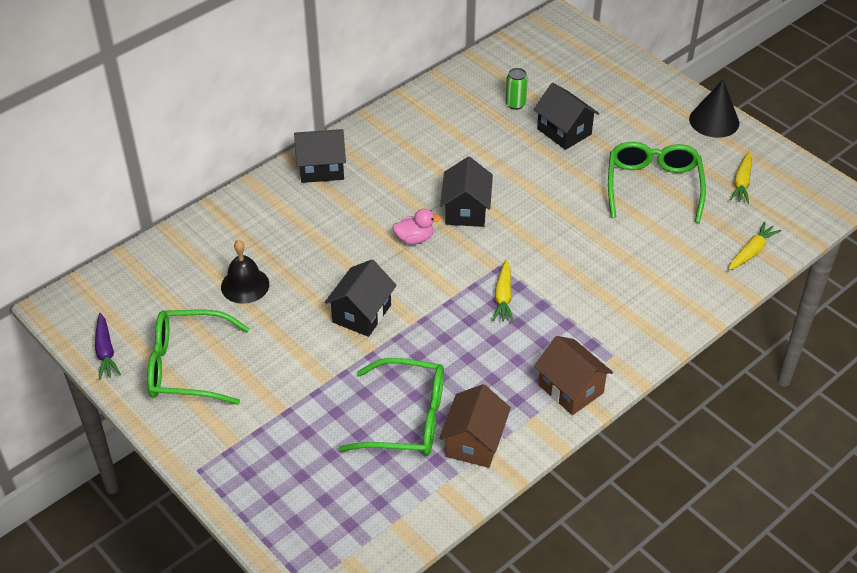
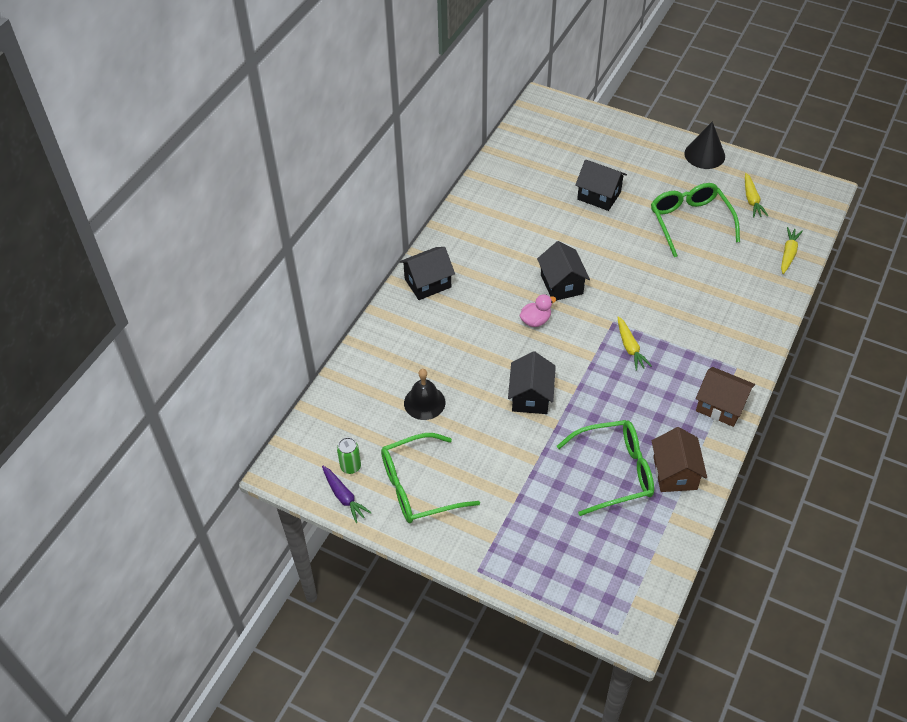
camera: 20 degrees left, 5 degrees up
green can [505,68,528,110] -> green can moved to [337,437,361,474]

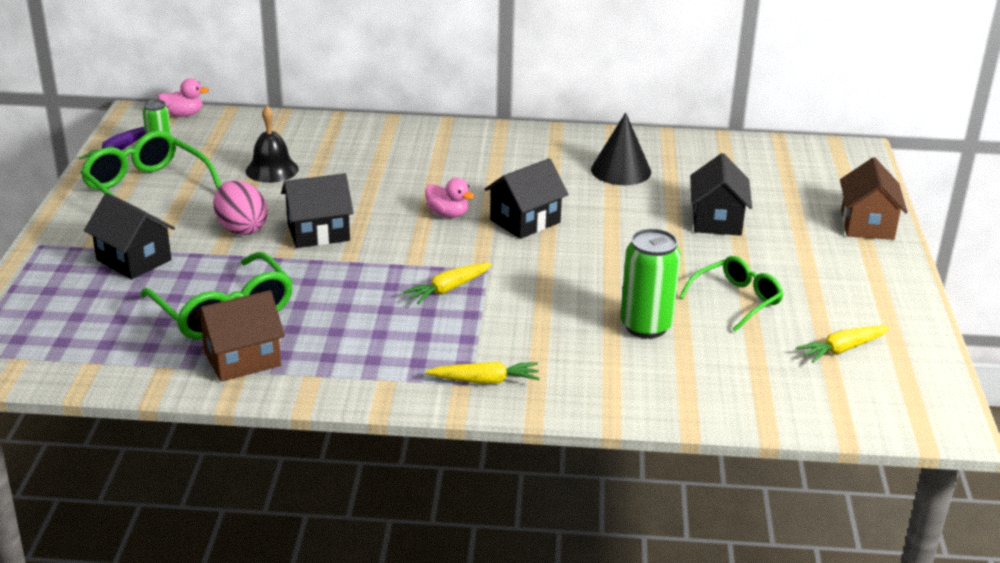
camera: 65 degrees right, 20 degrees down
black house [400,247,455,300] -> black house moved to [84,193,175,280]
green glasses [651,183,740,257] -> green glasses [679,256,784,332], size x0.66
black cone [684,121,725,169] -> black cone moved to [591,112,651,185]
brown house [696,367,755,427] -> brown house moved to [840,157,908,240]
yellow carrot [781,227,803,274] -> yellow carrot moved to [425,362,540,384]
none -> pink duck [158,78,209,117]
none -> pink egg [213,181,267,235]
none -> green can [620,229,681,338]

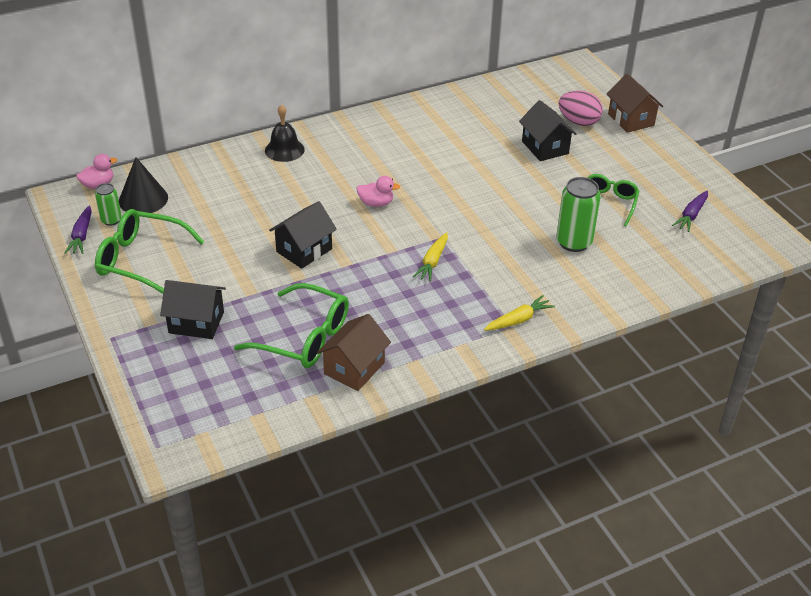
camera: 30 degrees left, 10 degrees up
pink egg [213,181,267,235] -> pink egg moved to [558,91,603,126]
black bell [246,106,299,183] -> black bell moved to [265,104,305,162]
black house [484,158,569,239] -> none
black cone [591,112,651,185] -> black cone moved to [119,157,168,213]
yellow carrot [796,326,890,363] -> purple carrot [672,191,708,232]

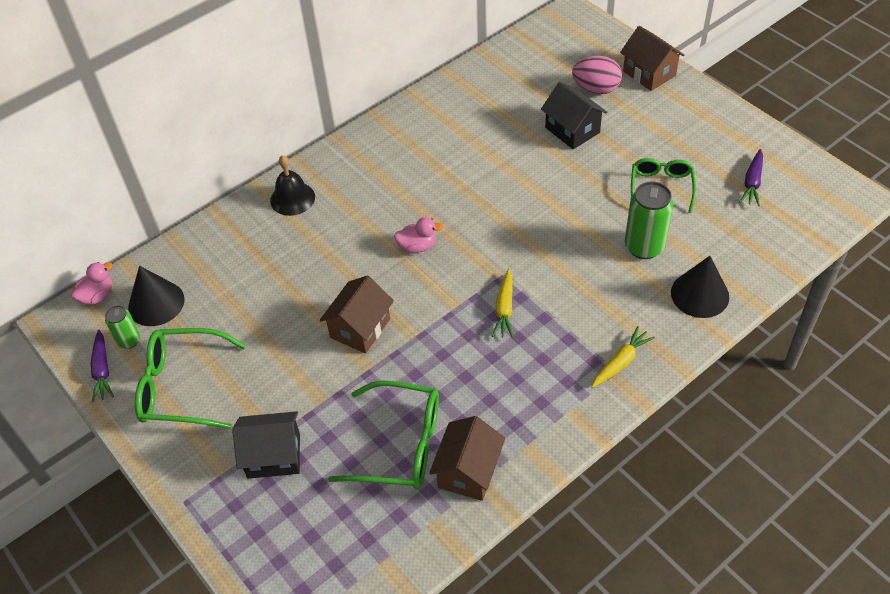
camera: 10 degrees left, 10 degrees up
black house [269,201,337,269] -> brown house [320,275,394,354]
none -> black cone [671,256,729,318]

